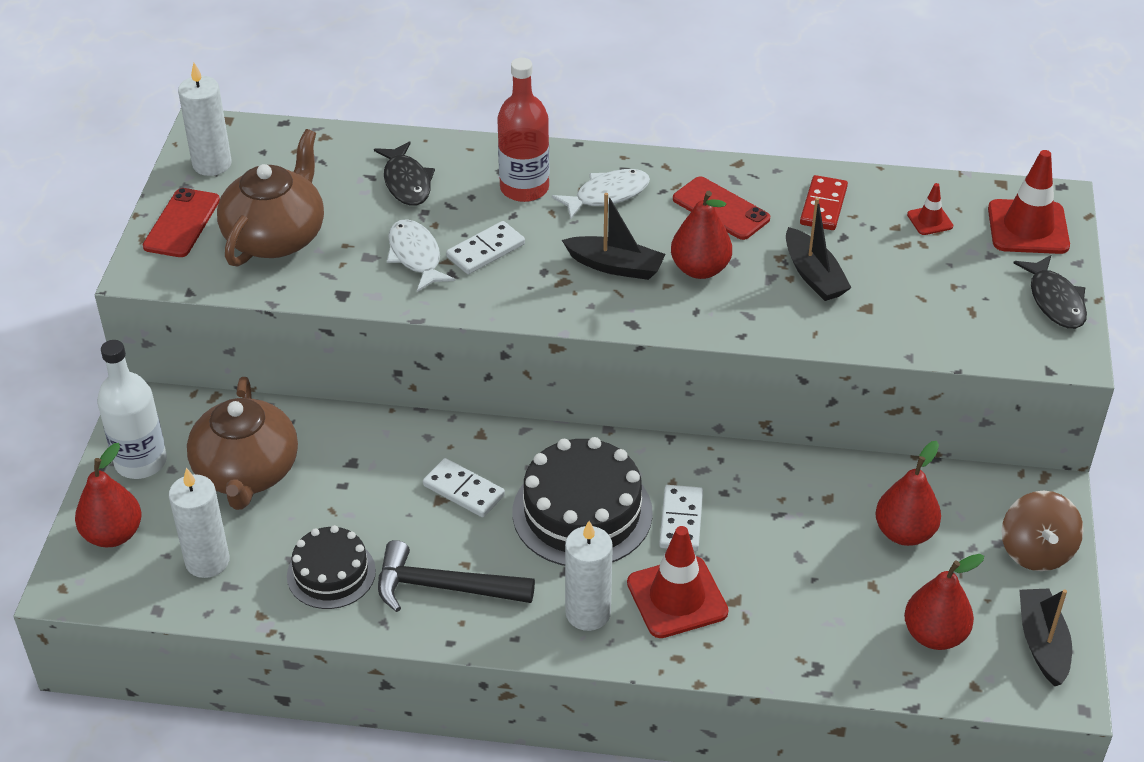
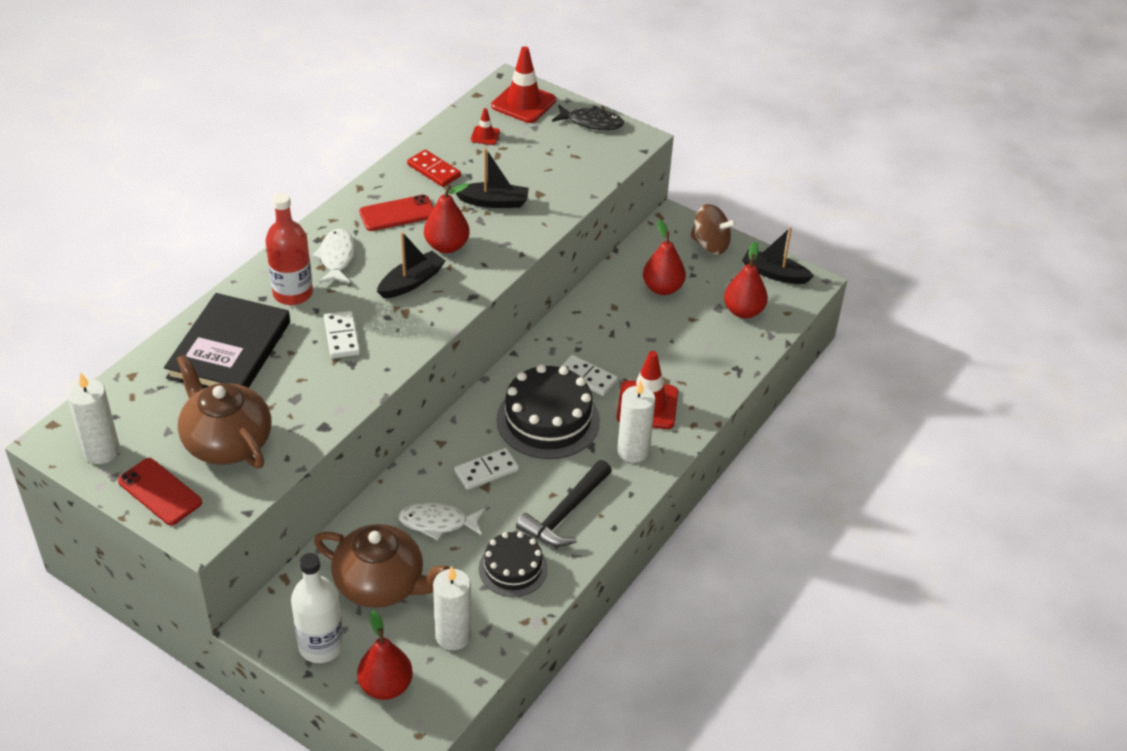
camera: 65 degrees left, 0 degrees up
black fish [374,141,435,206] -> black book [164,293,290,388]
white fish [387,219,455,292] -> white fish moved to [398,503,485,541]

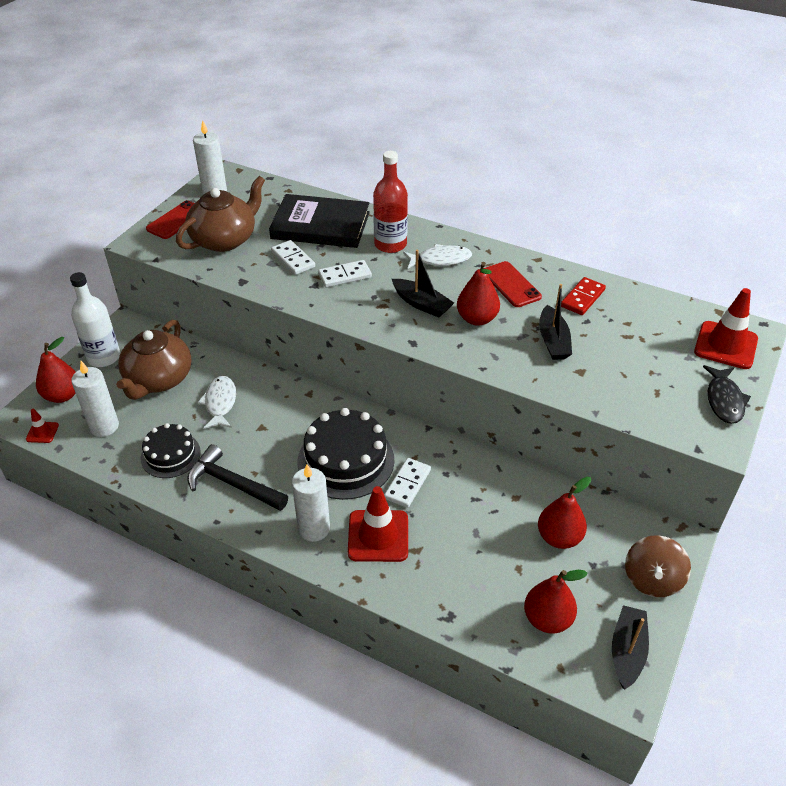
camera: 85 degrees right, 0 degrees up
white domino [454,448,519,490] -> white domino moved to [271,240,315,275]
red traffic cone [471,108,500,145] -> red traffic cone moved to [26,409,59,443]

